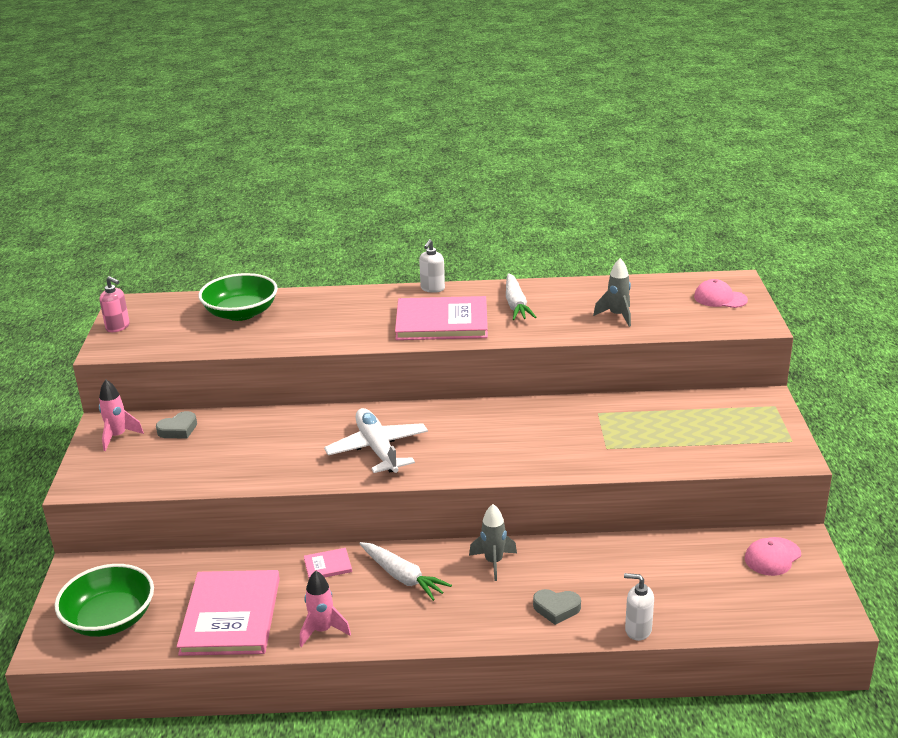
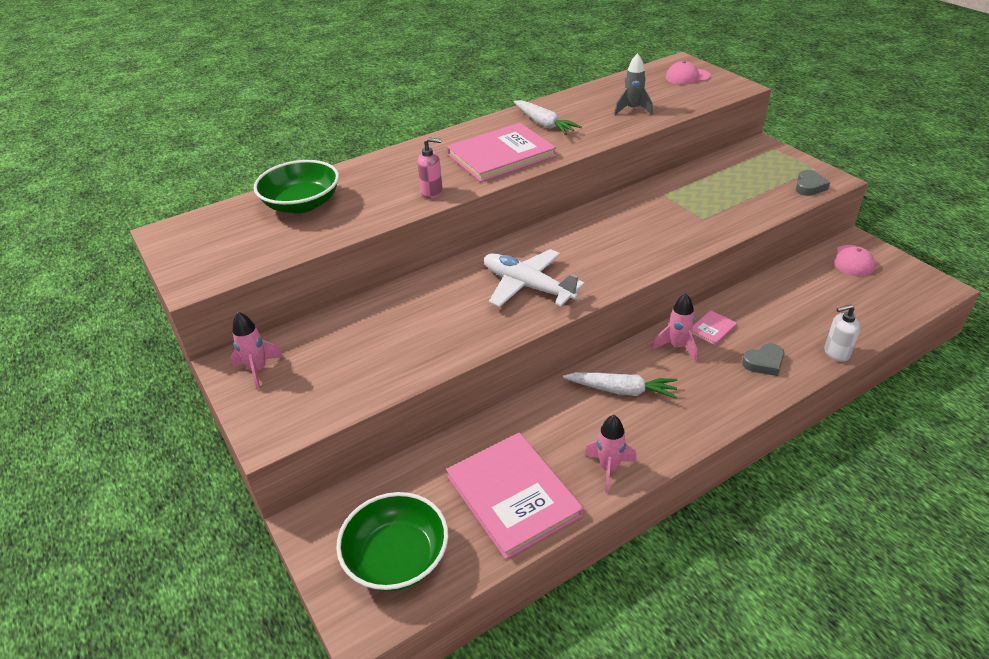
camera: 30 degrees left, 10 degrees up
pink soap dispenser [99,276,130,332] -> pink soap dispenser moved to [417,137,443,199]
grey heart [156,411,197,439] -> grey heart moved to [796,170,830,196]
pink book [304,548,352,578] -> pink book moved to [691,310,737,346]
white soap dispenser [419,239,445,293] -> none
grey rocket [469,504,517,581] -> pink rocket [652,293,697,361]

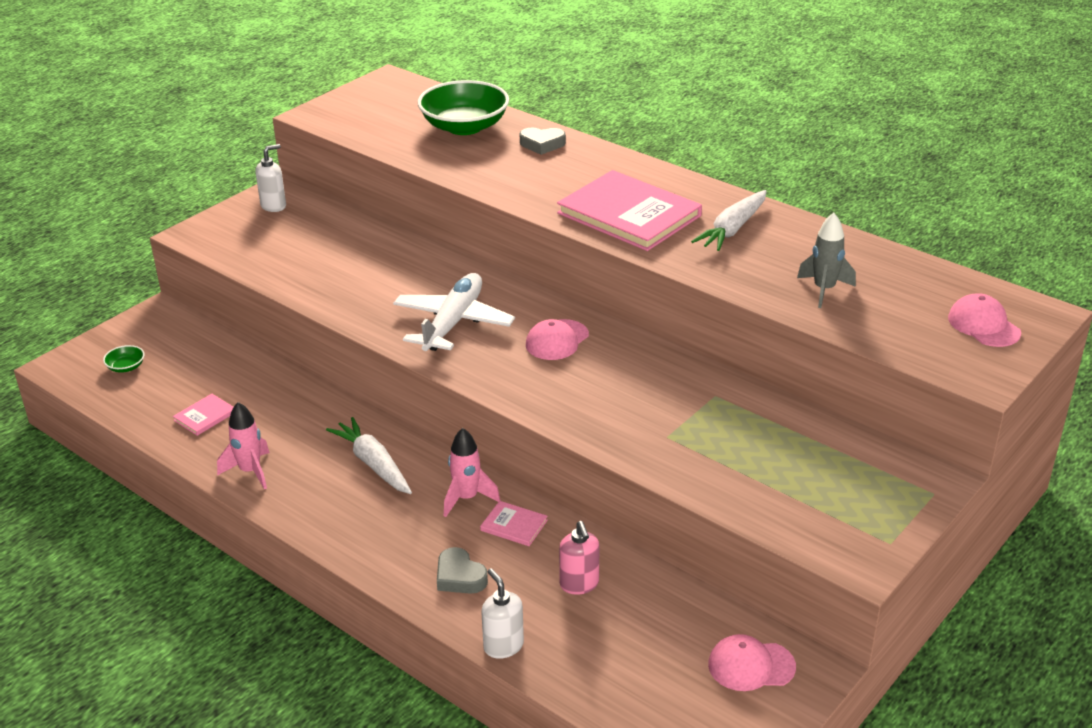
camera: 70 degrees right, 5 degrees down
pink rocket [231,312,283,391] -> white soap dispenser [255,144,286,212]
green bowl [336,492,449,591] -> green bowl [103,345,145,373], size x0.41
pink soap dispenser [417,137,443,199] -> pink soap dispenser moved to [559,521,600,595]
pink book [446,433,584,559] -> pink book [173,394,233,436], size x0.42
white carrot [563,372,677,399] -> white carrot turned 150 degrees clockwise [326,417,412,494]
grey heart [796,170,830,196] -> grey heart moved to [520,128,566,155]
none -> pink cap [526,319,589,360]

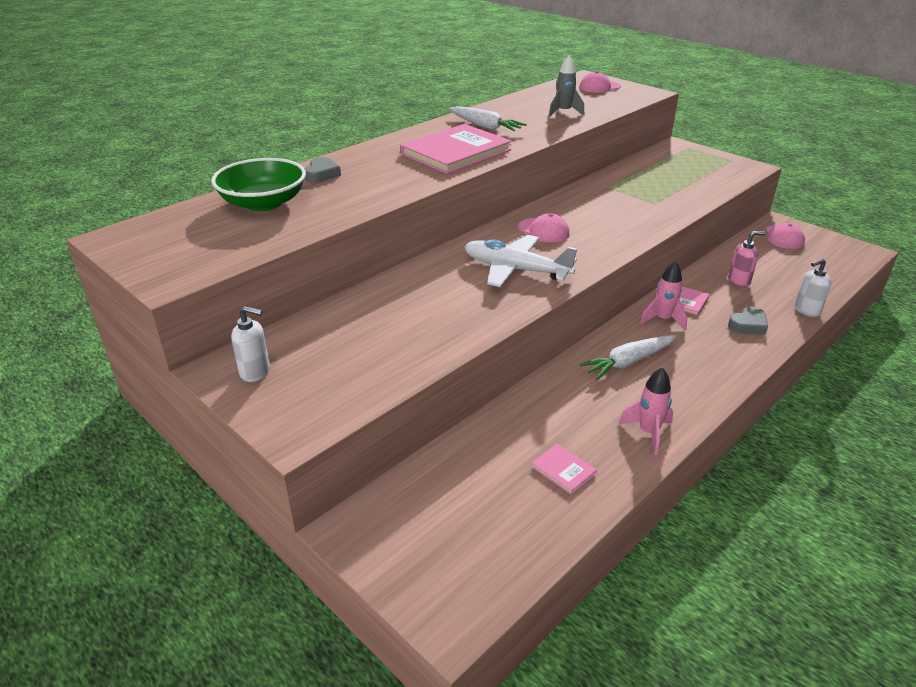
camera: 85 degrees left, 0 degrees up
green bowl [103,345,145,373] -> none
white soap dispenser [255,144,286,212] -> white soap dispenser turned 135 degrees clockwise [231,306,270,382]

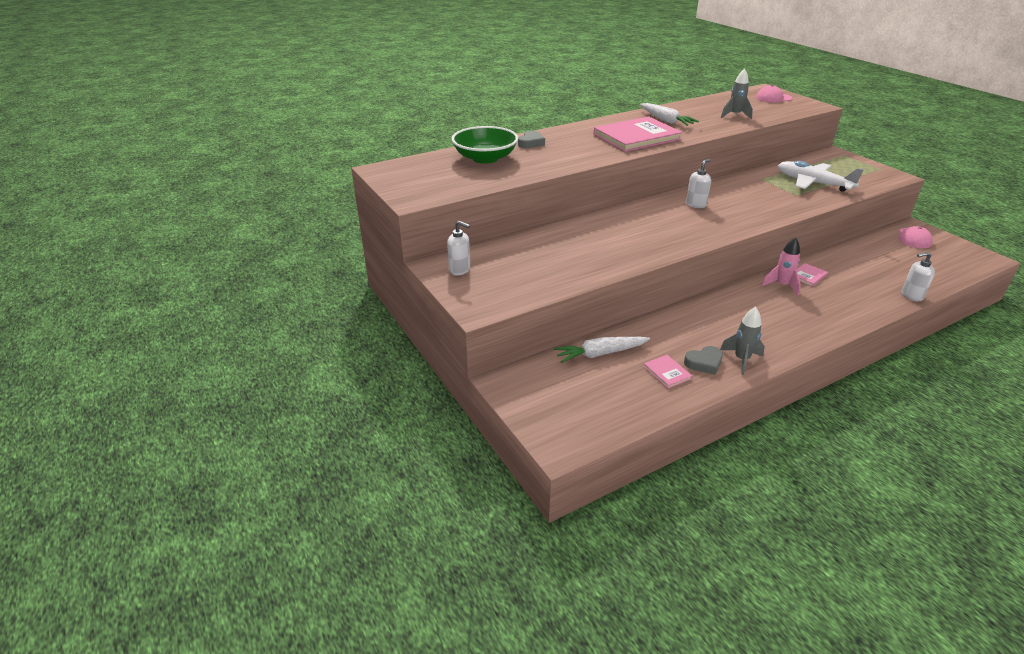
camera: 15 degrees right, 0 degrees up
white plane [465,235,577,287] -> white plane moved to [778,161,864,192]
pink cap [518,213,570,243] -> white soap dispenser [686,159,711,208]
white carrot [580,335,676,380] -> white carrot moved to [554,337,650,363]
pink rocket [618,367,673,455] -> grey rocket [720,307,765,375]
pink soap dispenser [728,231,766,288] -> none
grey heart [728,307,768,335] -> grey heart moved to [684,346,723,375]

